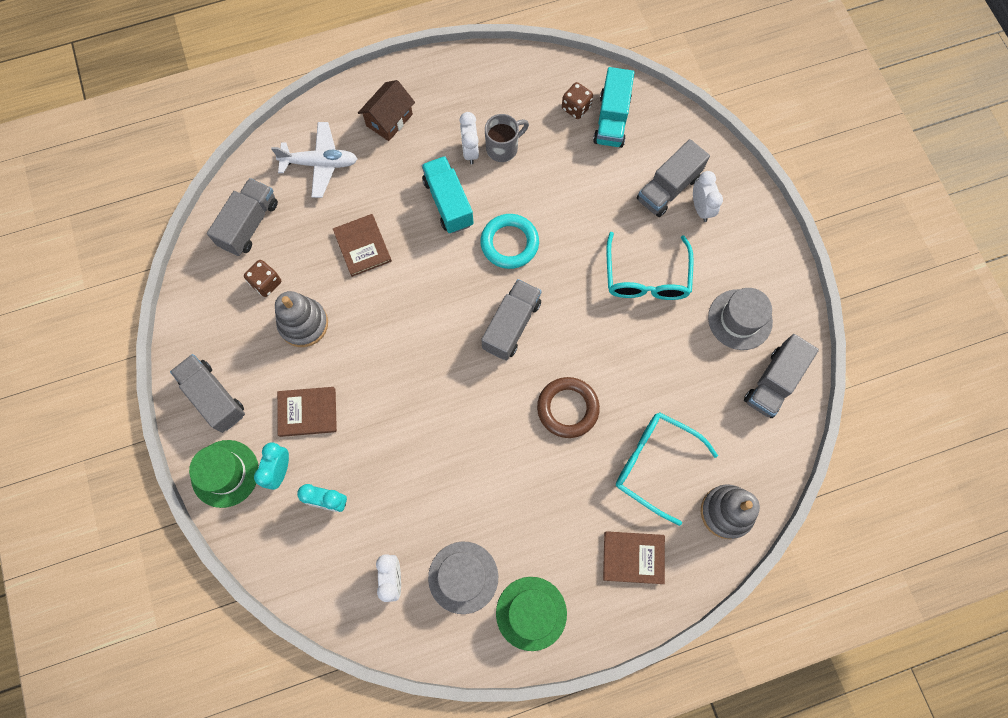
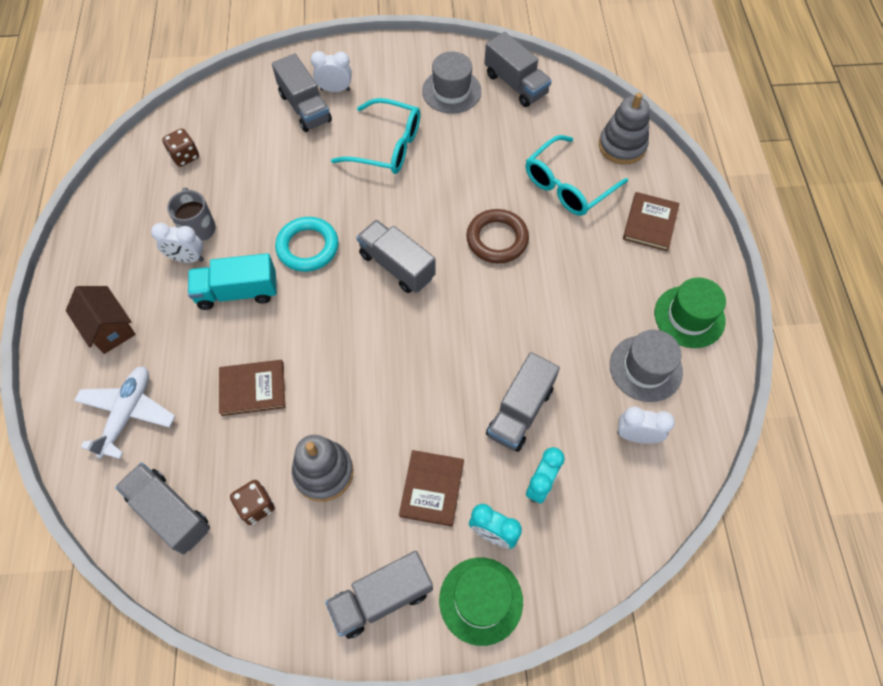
camera: 75 degrees left, 10 degrees down
turquoise truck [593,67,634,148] -> none
none -> grey truck [486,352,560,452]

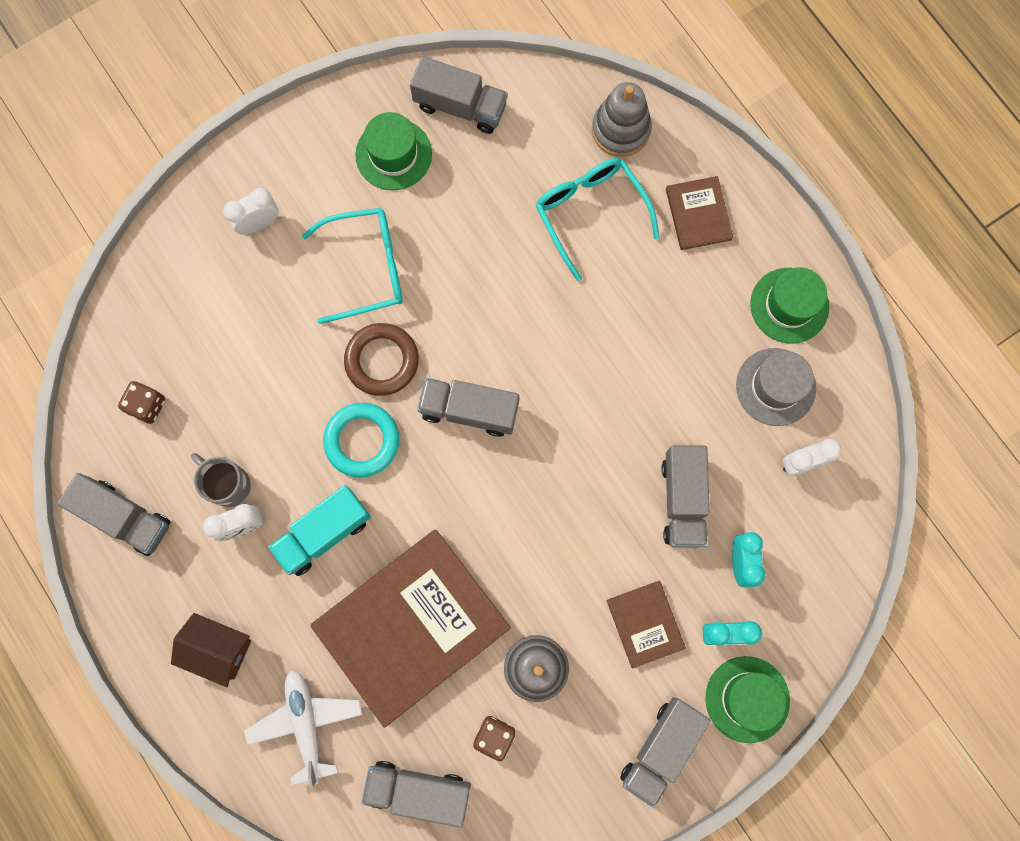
camera: 30 degrees left, 15 degrees up
brown book [219,360,285,416] -> brown book [311,530,511,728], size x2.18
grey truck [272,53,332,132] -> grey truck moved to [57,473,171,556]
grey hat [422,51,481,114] -> green hat [355,112,432,190]
brown ring [466,209,529,263] -> brown ring moved to [344,323,419,396]
turquoise glasses [526,135,628,216] -> turquoise glasses turned 135 degrees clockwise [535,158,660,281]

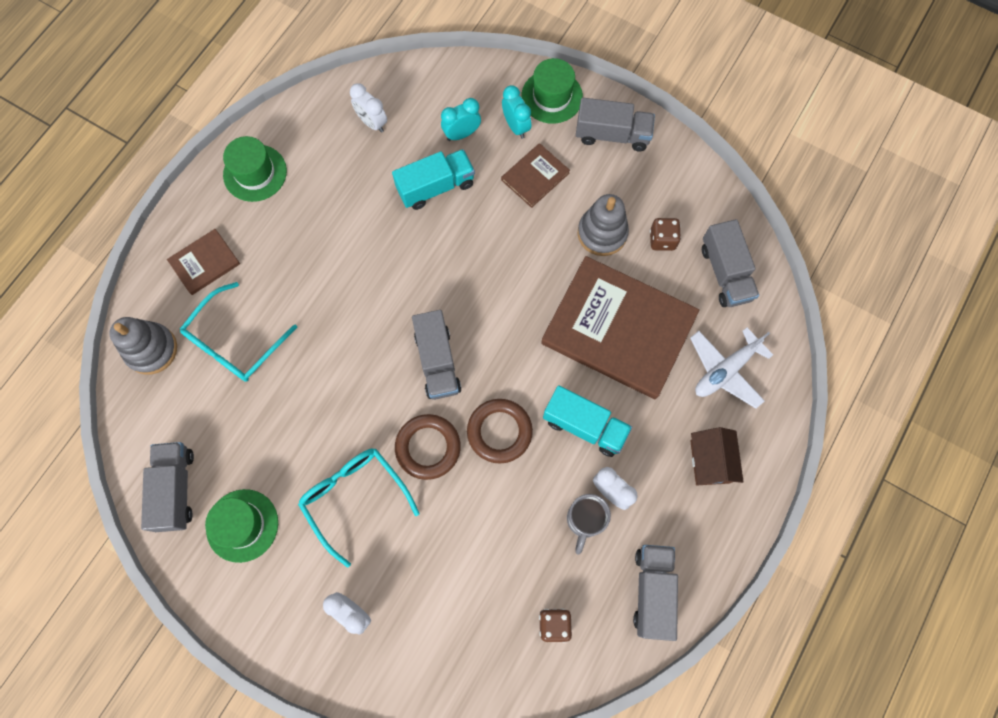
camera: 115 degrees left, 5 degrees down
turquoise ring [323,403,399,478] -> brown ring [467,399,533,464]
grey truck [662,446,710,547] -> turquoise truck [392,149,475,210]
grey hat [736,348,816,426] -> none

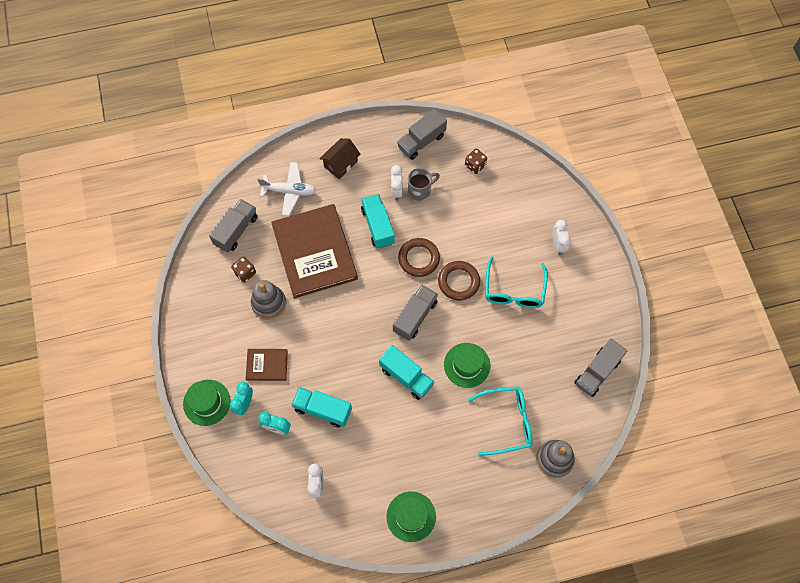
camera: 135 degrees left, 5 degrees down
brown book [167,229,240,295] -> none
green hat [205,489,278,563] -> green hat moved to [444,343,490,388]
grey truck [576,98,655,151] -> none
none -> turquoise truck [379,345,434,400]

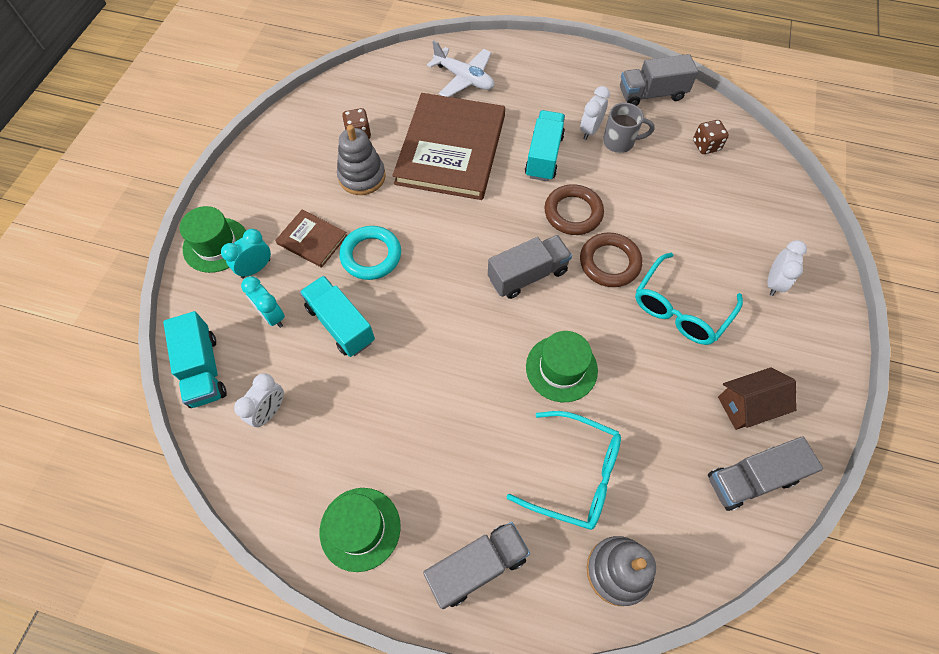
camera: 30 degrees right, 5 degrees down
grey truck [209,199,258,252] -> grey truck moved to [423,522,530,609]
brown house [319,138,360,179] -> brown house moved to [718,367,797,430]
turquoise truck [379,345,434,400] -> turquoise truck moved to [163,311,227,408]
none -> turquoise ring [339,226,401,280]

